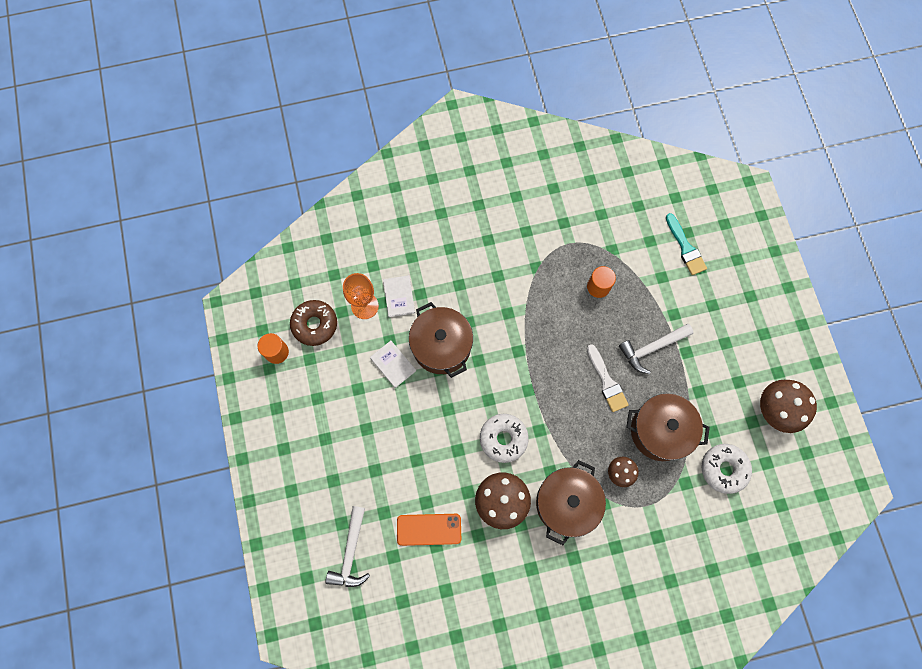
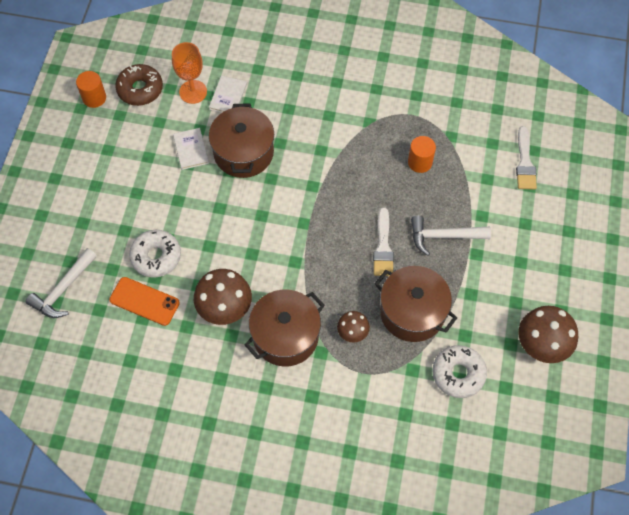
camera: 25 degrees right, 10 degrees down
white donut [480,414,529,463] -> white donut moved to [129,230,181,278]
turquoise brush [666,213,707,275] -> white brush [516,126,537,190]

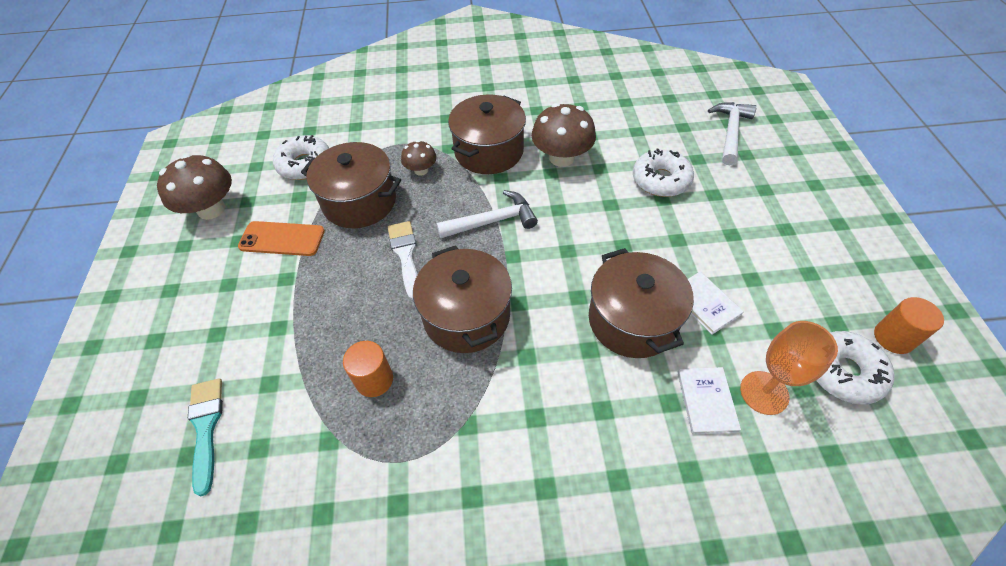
camera: 165 degrees right, 10 degrees down
orange phone [109,277,180,326] -> orange phone moved to [238,221,325,256]
brown donut [115,64,163,106] -> white donut [816,331,895,404]
white hammer [411,216,491,255] -> white hammer moved to [437,190,538,238]
white brush [516,126,537,190] -> turquoise brush [188,378,223,497]
none -> brown pot [413,245,512,353]

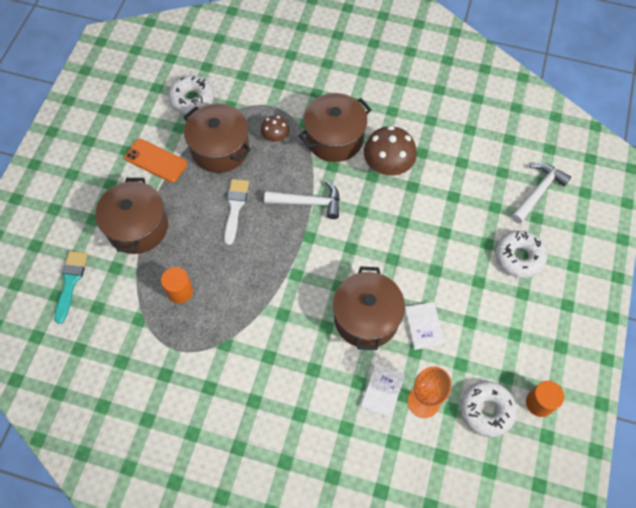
camera: 20 degrees right, 10 degrees up
brown mushroom [157,154,232,220] -> none
brown pot [413,245,512,353] -> brown pot moved to [95,178,168,254]
white donut [633,149,694,197] -> white donut moved to [495,231,547,278]

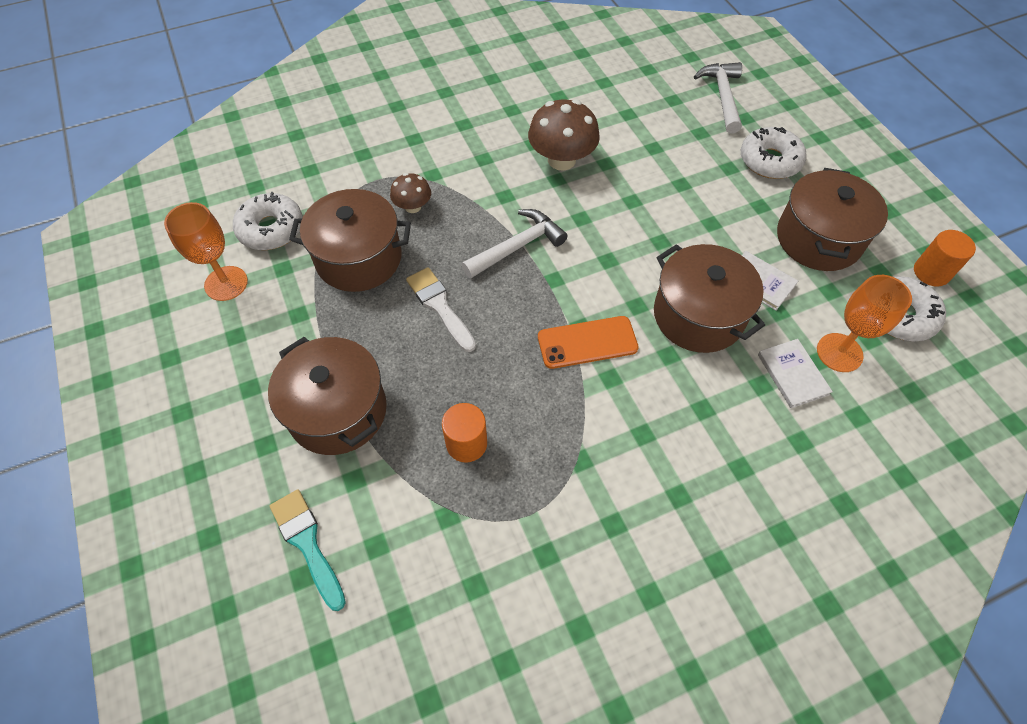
camera: 40 degrees left, 5 degrees down
orange phone [124,139,187,183] -> orange phone moved to [538,316,639,369]
brown pot [298,93,372,162] -> brown pot moved to [777,168,888,271]
none -> orange goblet [164,202,248,301]

